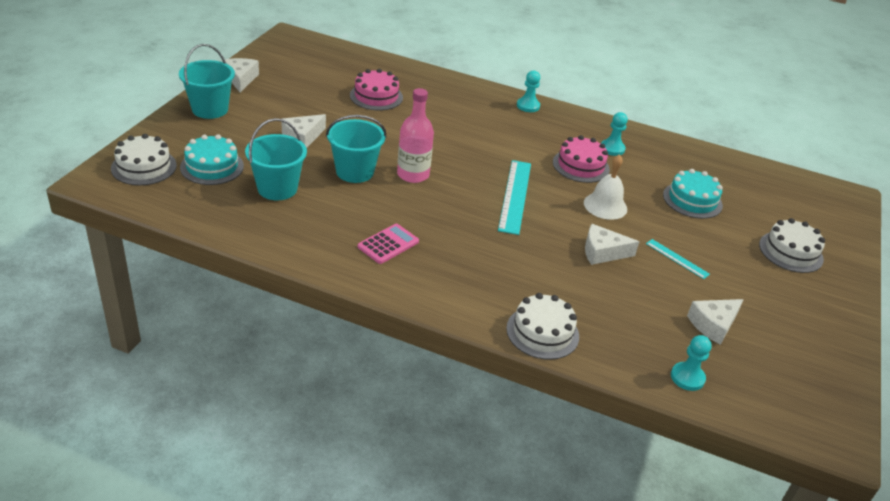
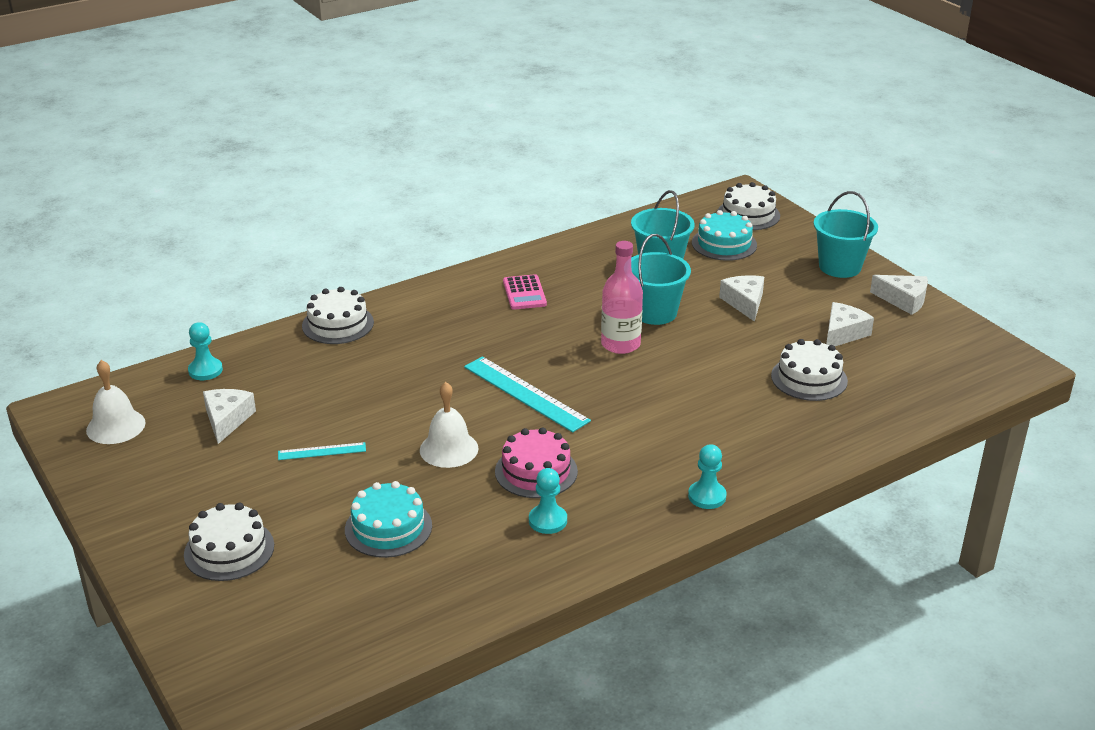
camera: 130 degrees right, 5 degrees down
pink cake [350,69,403,110] -> white cake [771,339,848,401]
white cheese [585,224,639,265] -> white cheese moved to [826,302,874,346]
none -> white bell [86,360,146,444]

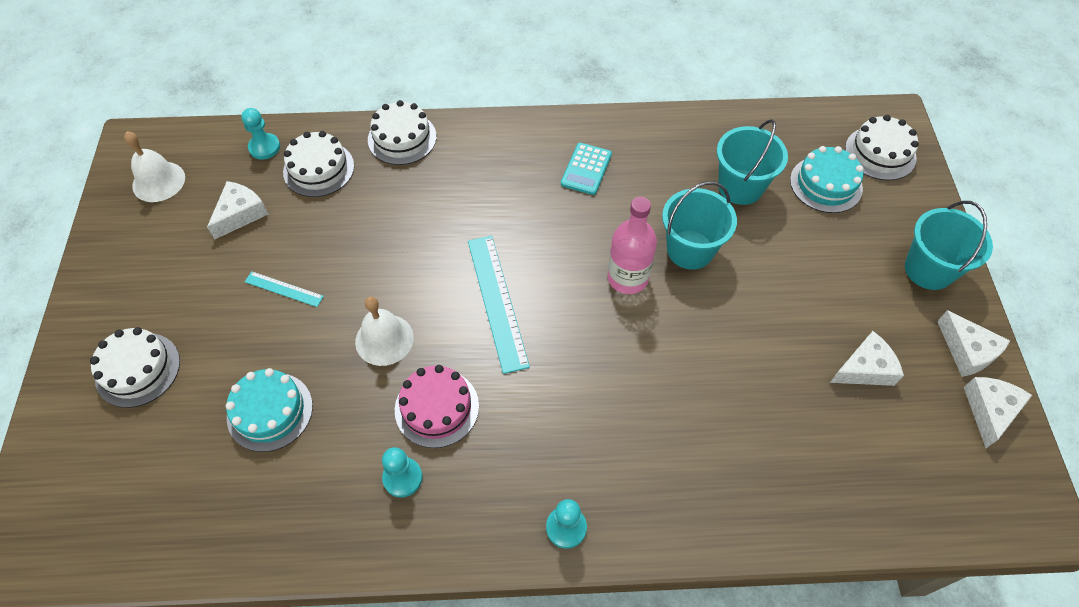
camera: 30 degrees right, 25 degrees up
pink calculator [503,274,547,310] -> turquoise calculator [561,143,612,195]
white cheese [719,275,764,322] -> white cheese moved to [964,377,1032,448]
white cake [771,339,848,401] -> white cake moved to [283,131,354,197]

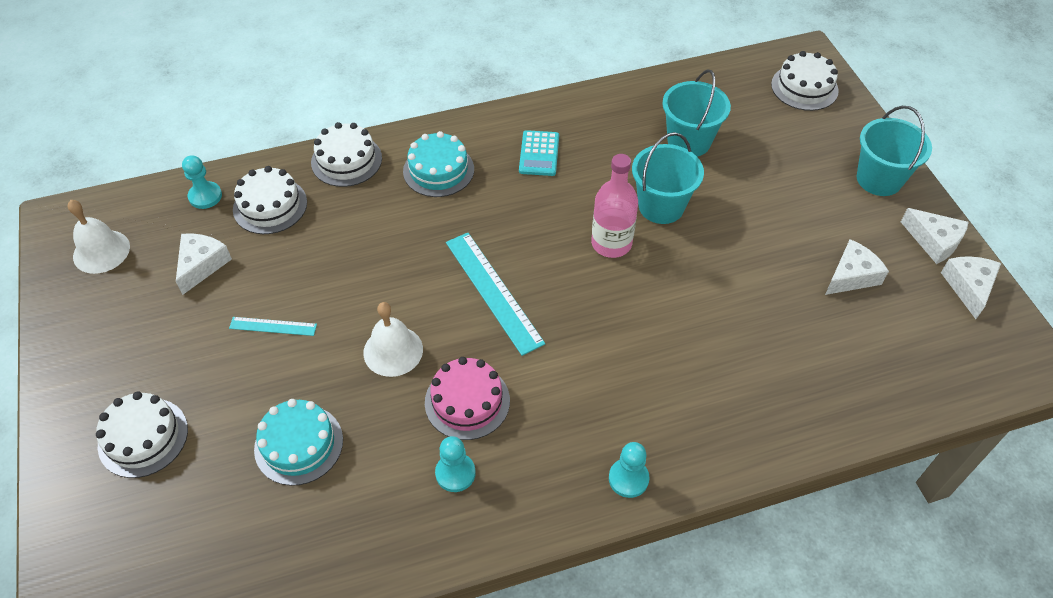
camera: 15 degrees left, 5 degrees down
turquoise cake [790,146,864,213] -> turquoise cake moved to [403,131,474,197]

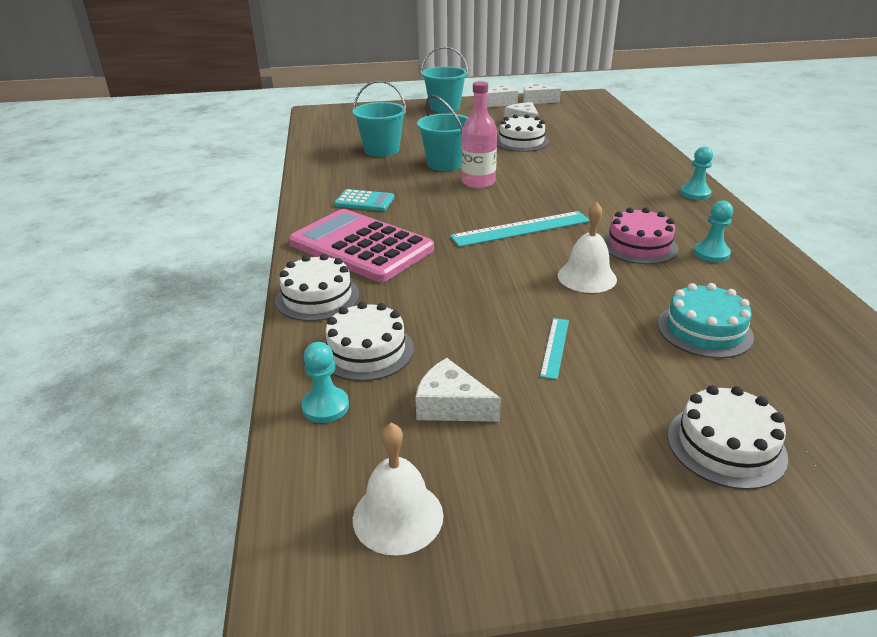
camera: 80 degrees left, 20 degrees down
turquoise cake [403,131,474,197] -> pink calculator [289,209,434,282]
white cake [771,51,839,111] -> white cake moved to [497,114,549,152]

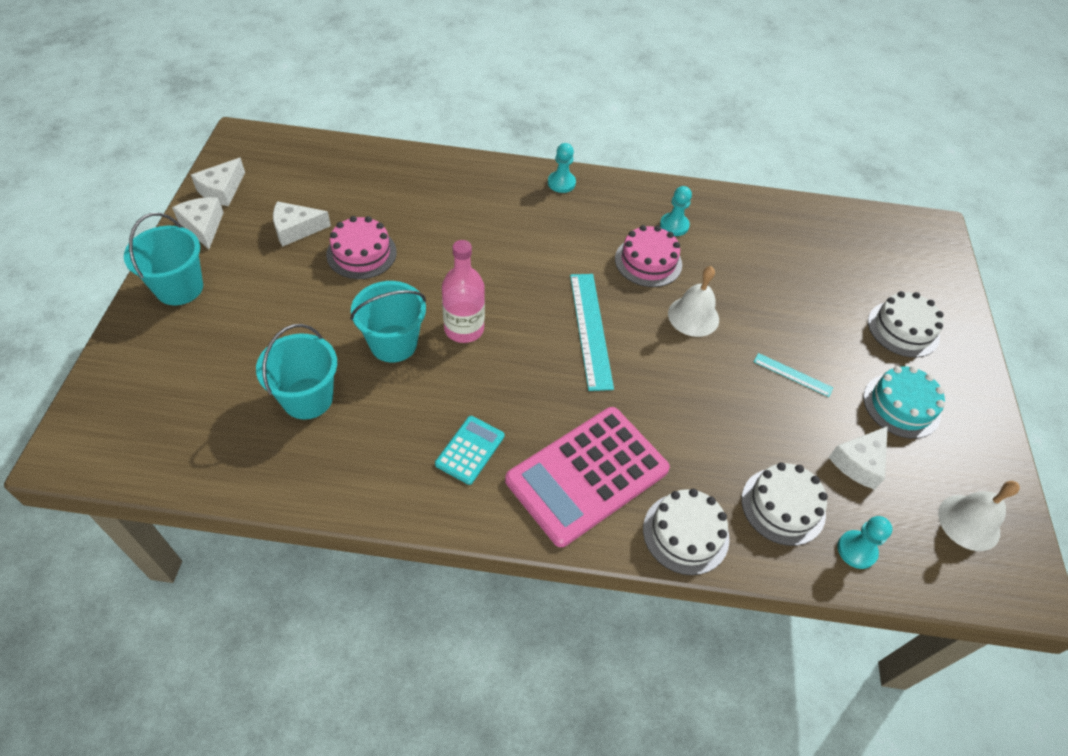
camera: 80 degrees left, 20 degrees up
white cake [497,114,549,152] -> pink cake [326,216,397,279]
turquoise cake [658,283,754,358] -> turquoise cake moved to [863,366,945,438]

